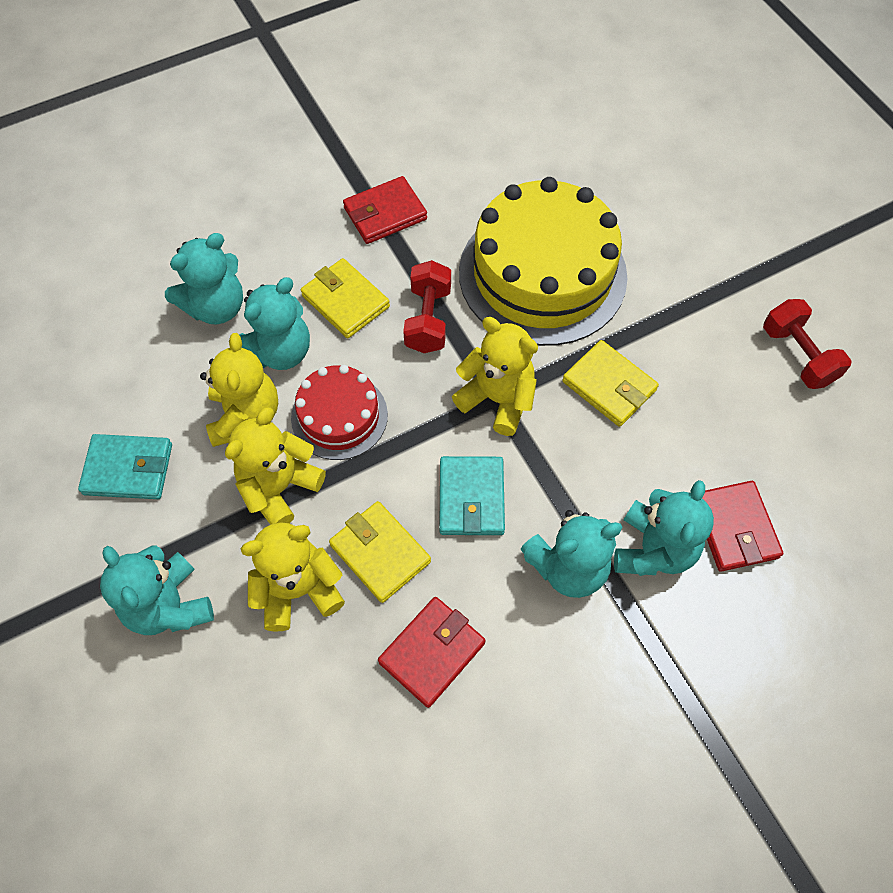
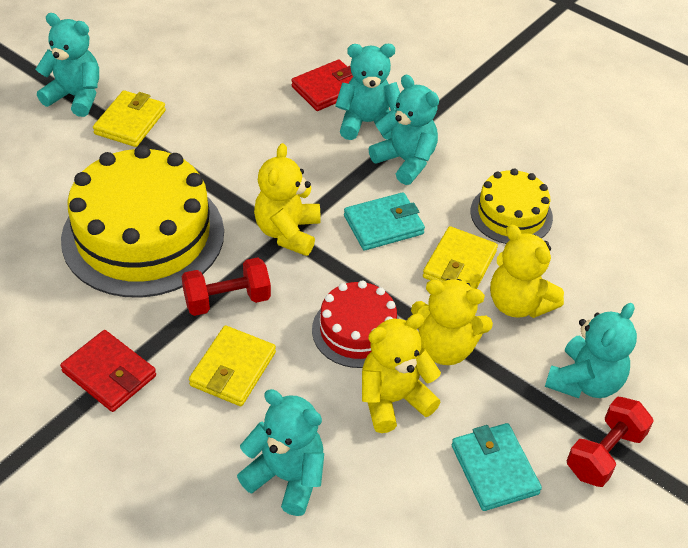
camera: 115 degrees left, 15 degrees down
turquoise teddy bear [239,277,310,370] -> turquoise teddy bear moved to [35,13,99,117]
red wallet [378,597,485,708] -> yellow cake [471,168,553,244]
yellow wallet [562,340,659,427] -> yellow wallet moved to [93,90,166,147]
red dumbbell [763,299,852,389] -> red dumbbell moved to [567,397,654,487]

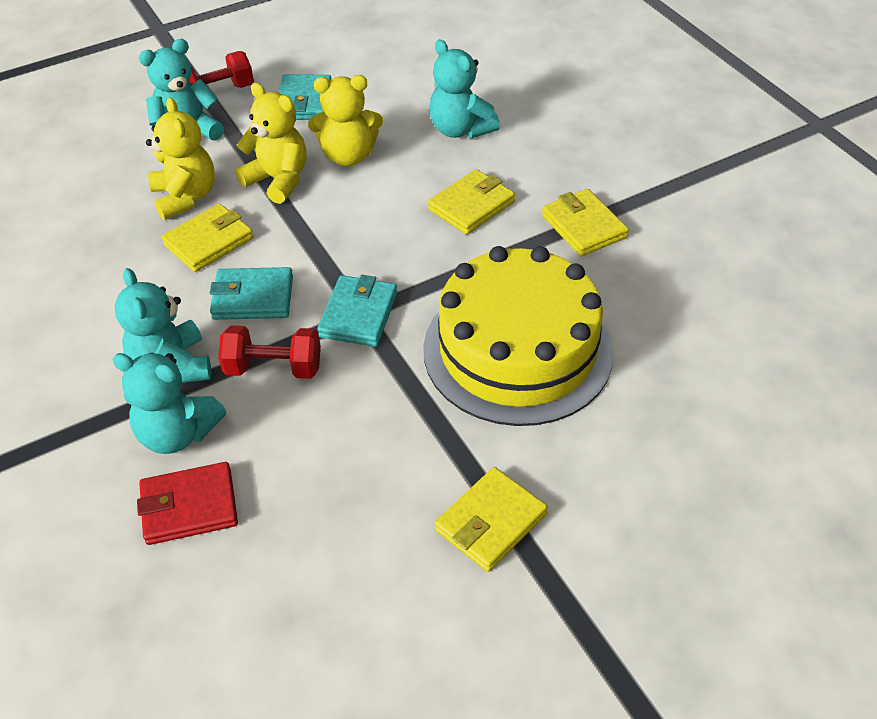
camera: 155 degrees left, 0 degrees up
turquoise teddy bear [35,13,99,117] -> none
red wallet [60,330,156,412] -> yellow wallet [542,189,629,256]
red dumbbell [181,257,271,316] -> red dumbbell moved to [218,325,321,379]
yellow teddy bear [254,143,321,256] -> turquoise wallet [317,275,397,347]
red cake [312,280,399,368] -> none
yellow cake [471,168,553,244] -> none

